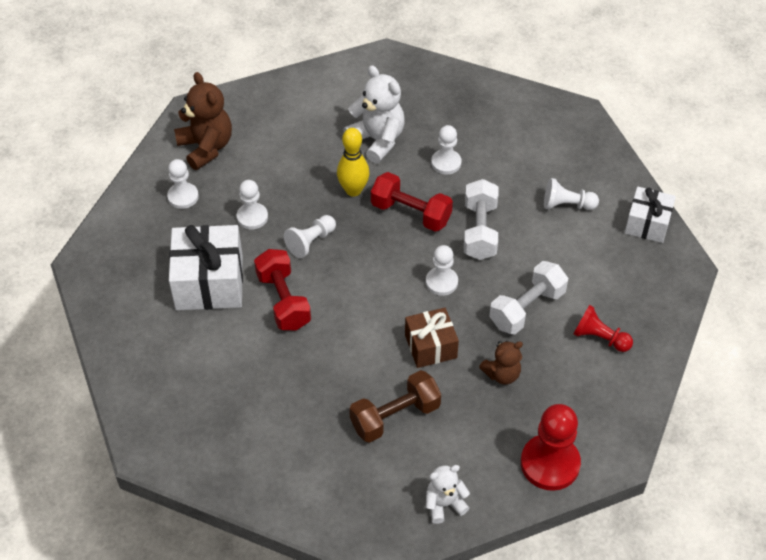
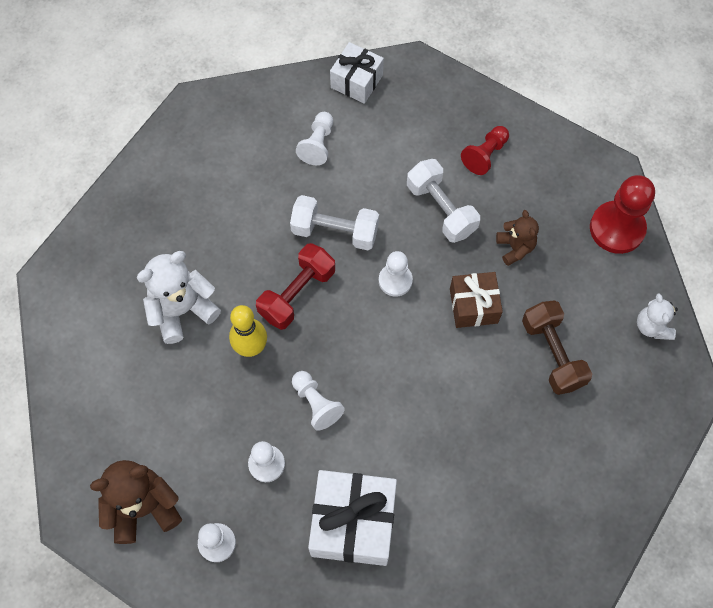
camera: 80 degrees left, 15 degrees up
red dumbbell [254,249,311,331] -> none
white pawn [431,125,461,174] -> none

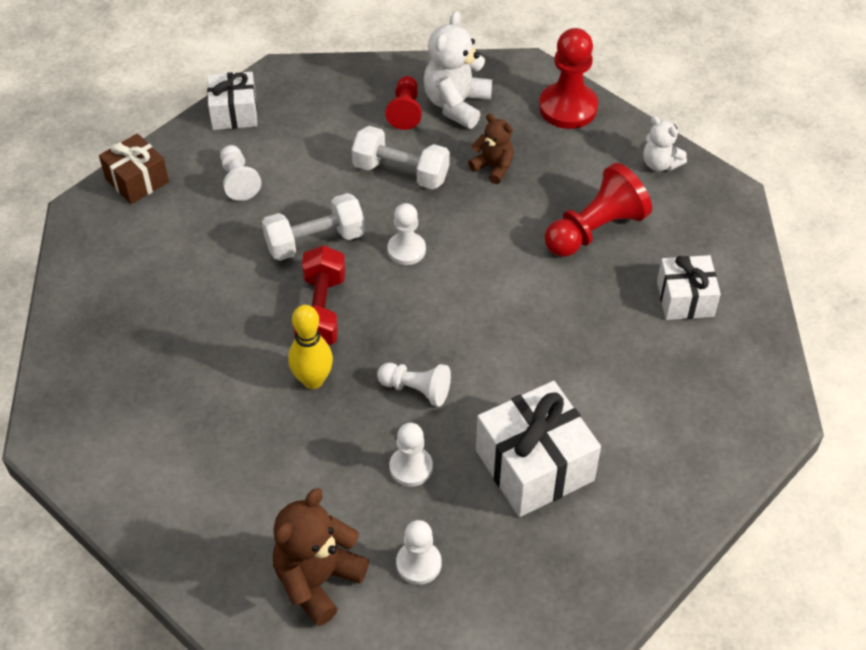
camera: 35 degrees left, 15 degrees down
white teddy bear [136,251,221,344] -> white teddy bear moved to [424,11,492,129]
brown gift [450,272,503,328] -> brown gift moved to [99,133,169,204]
brown dumbbell [522,300,592,395] -> red pawn [545,163,652,257]
none -> white gift [657,255,721,320]

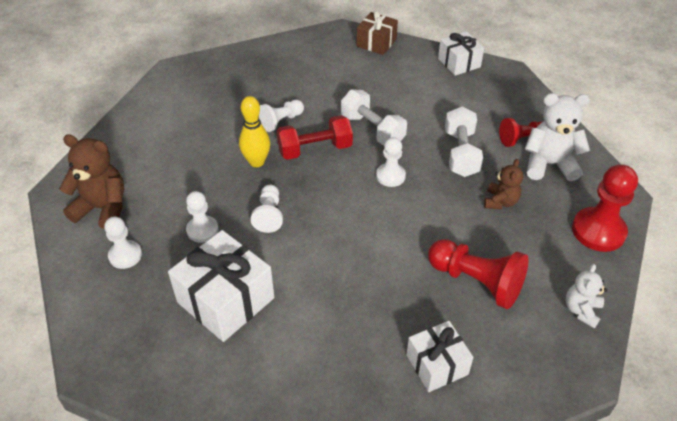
camera: 70 degrees right, 5 degrees down
white pawn [220,145,261,201] -> white pawn moved to [259,100,304,132]

